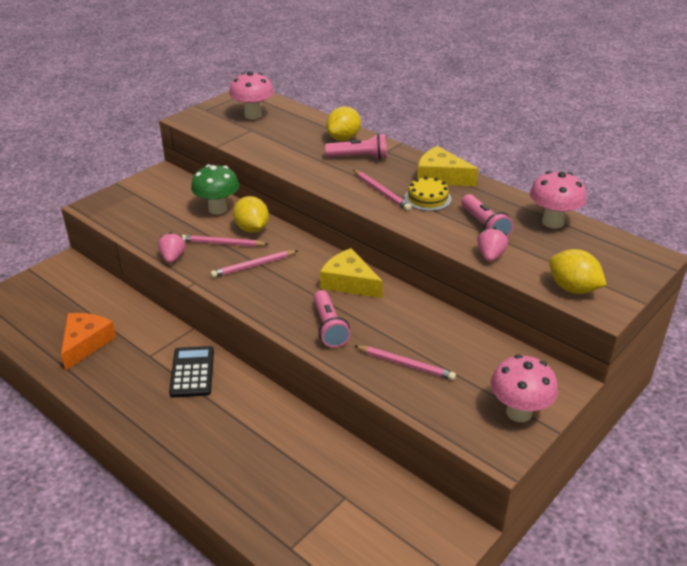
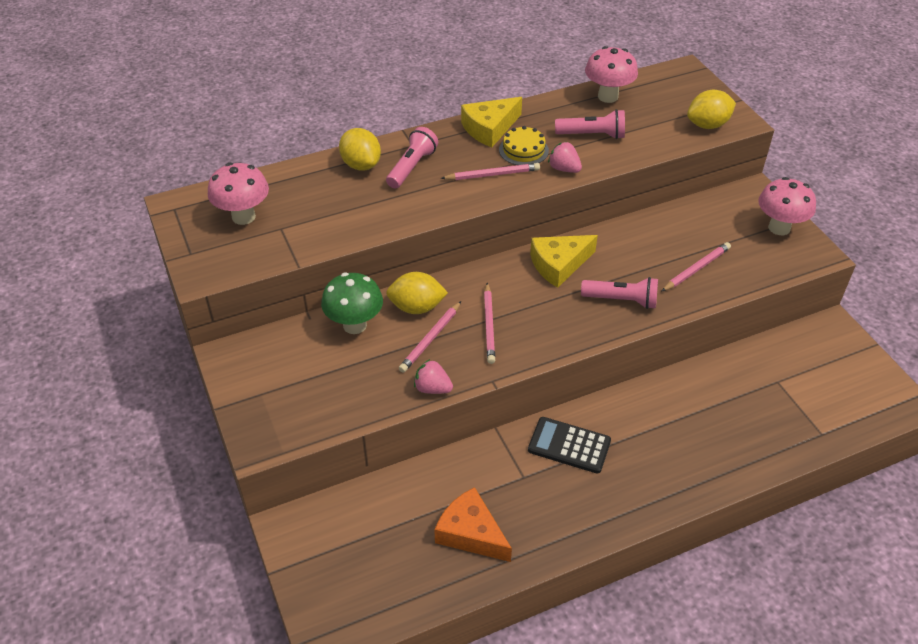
camera: 65 degrees left, 10 degrees up
pink strawberry [477,227,508,262] -> pink strawberry moved to [548,142,582,173]

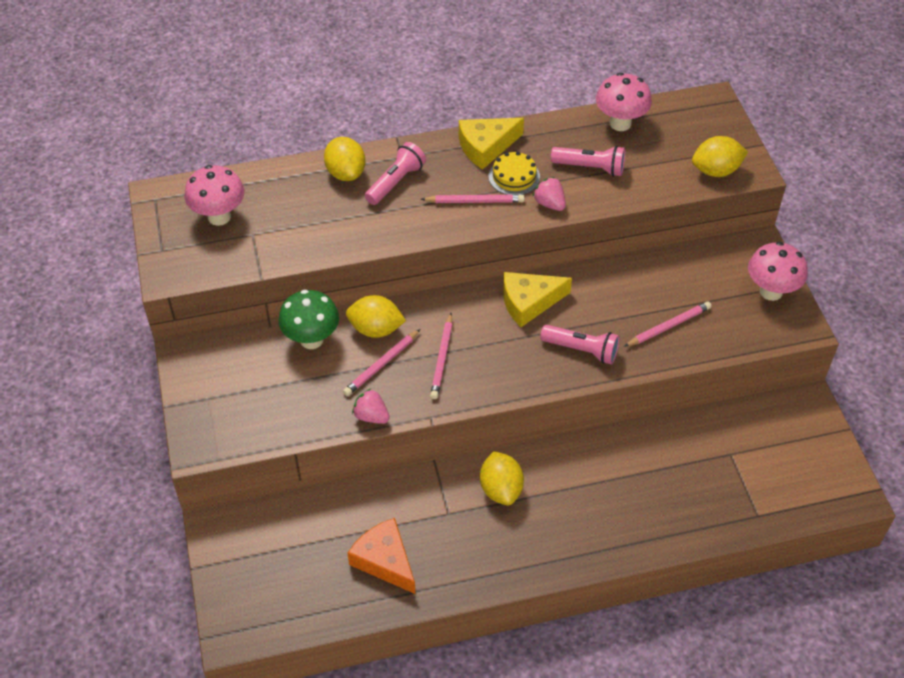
camera: 10 degrees right, 5 degrees up
black calculator [528,417,611,474] -> yellow lemon [480,451,524,505]

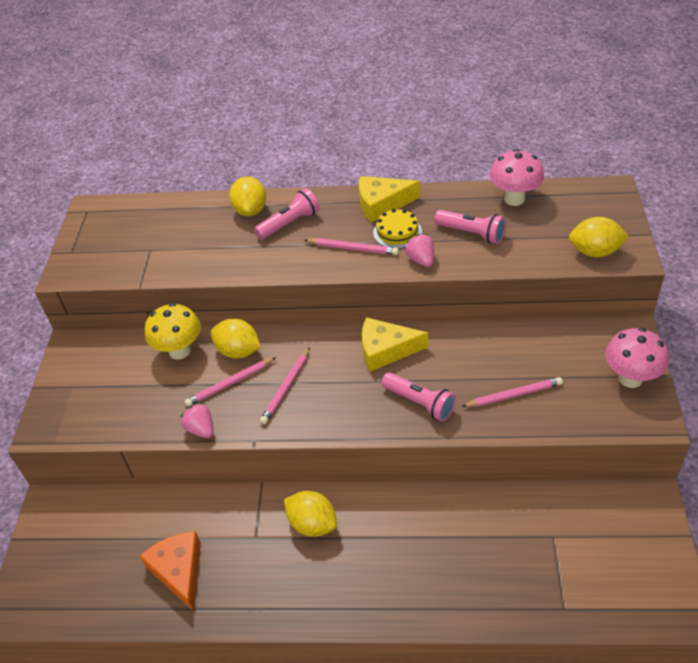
camera: 20 degrees right, 5 degrees down
pink mushroom [185,165,245,226] -> none
green mushroom [279,290,339,349] -> yellow mushroom [145,303,201,360]
yellow lemon [480,451,524,505] -> yellow lemon turned 60 degrees counterclockwise [284,491,337,537]

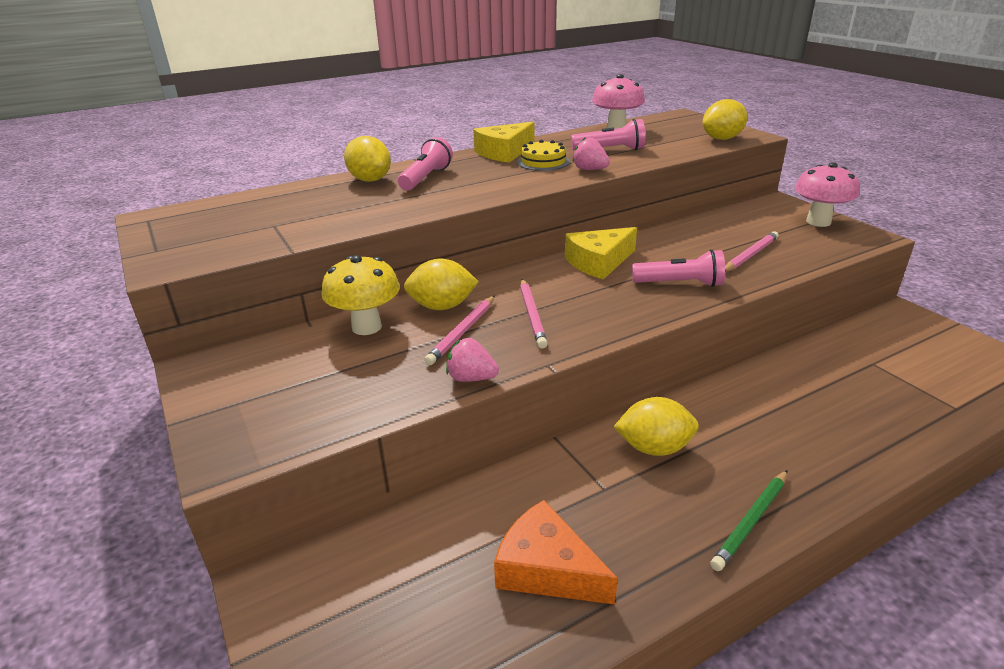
camera: 35 degrees left, 15 degrees down
pink pencil [305,238,399,255] -> none
none -> green pencil [710,470,787,571]

